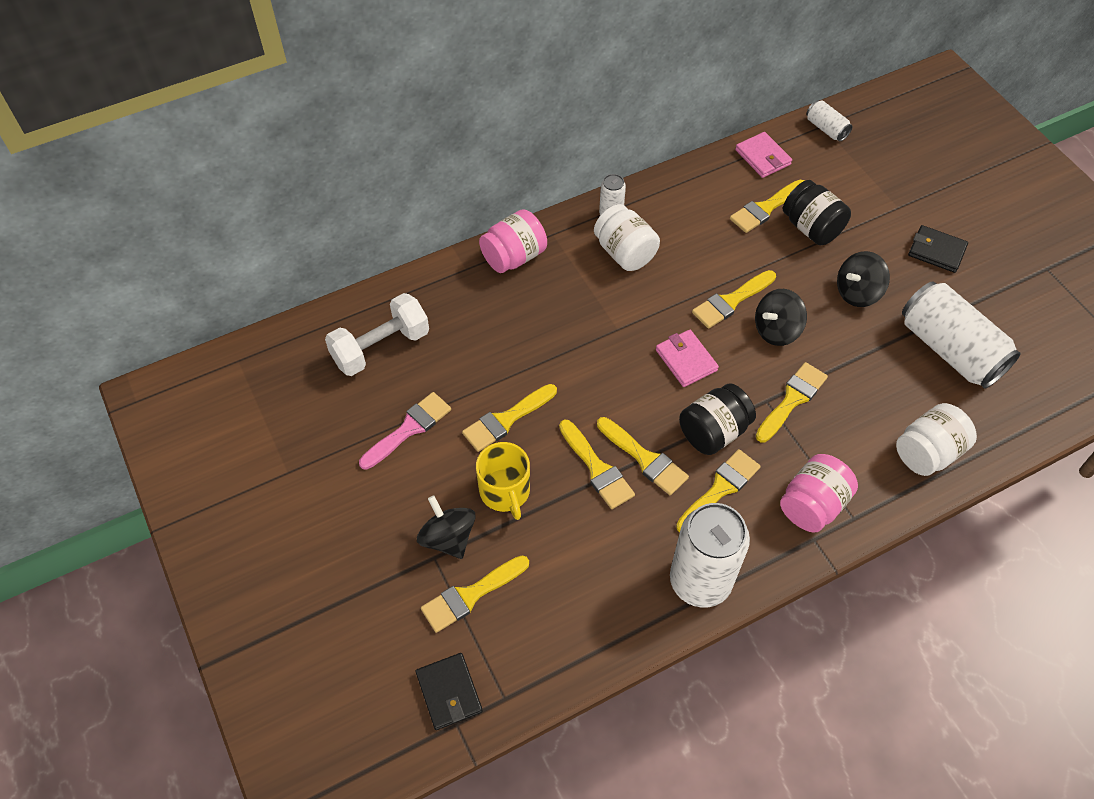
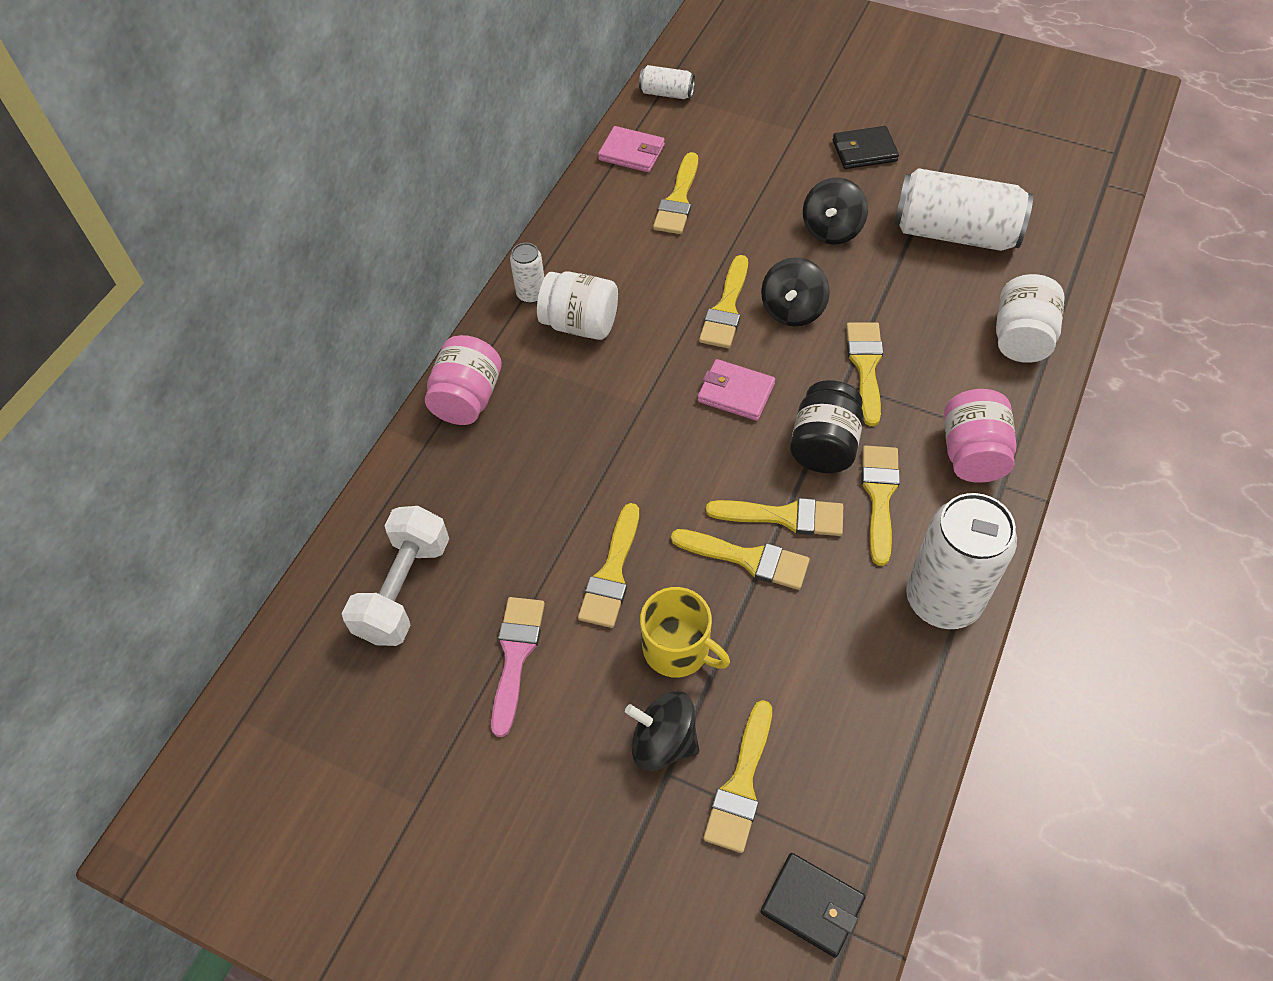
camera: 35 degrees left, 0 degrees up
black jar [783,180,851,245] -> none

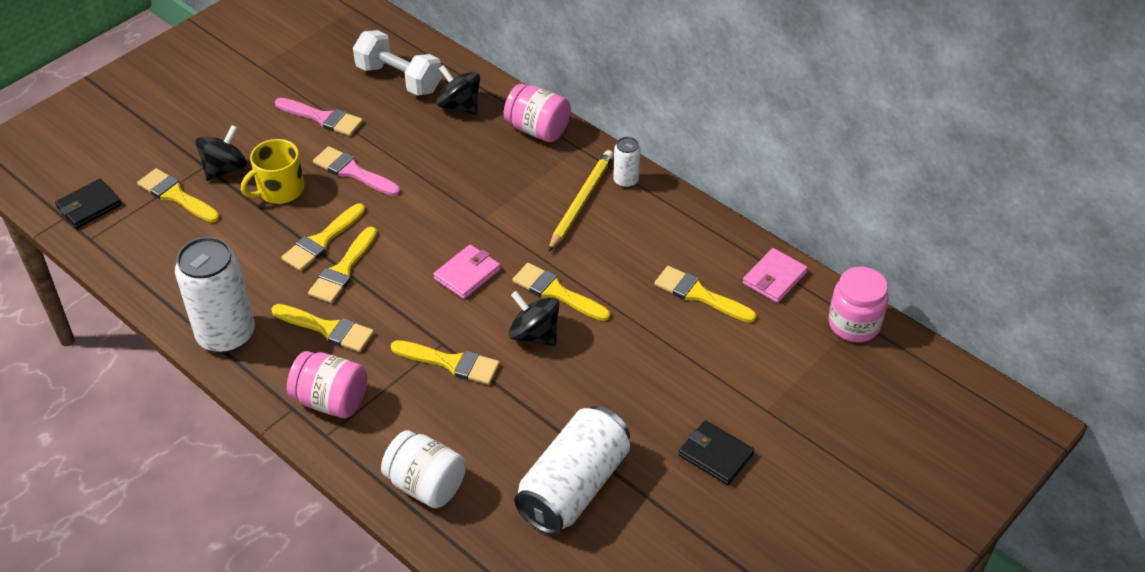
camera: 105 degrees right, 10 degrees down
white jar [537,271,618,340] -> yellow pencil [548,150,614,252]
yellow brush [578,503,639,628] -> pink brush [313,146,400,196]
white can [639,65,695,99] -> pink jar [828,266,889,342]
black jar [790,380,864,473] -> none
black spinning top [803,177,868,244] -> black spinning top moved to [436,65,480,115]
black wallet [833,126,899,169] -> black wallet turned 60 degrees counterclockwise [679,420,754,485]

